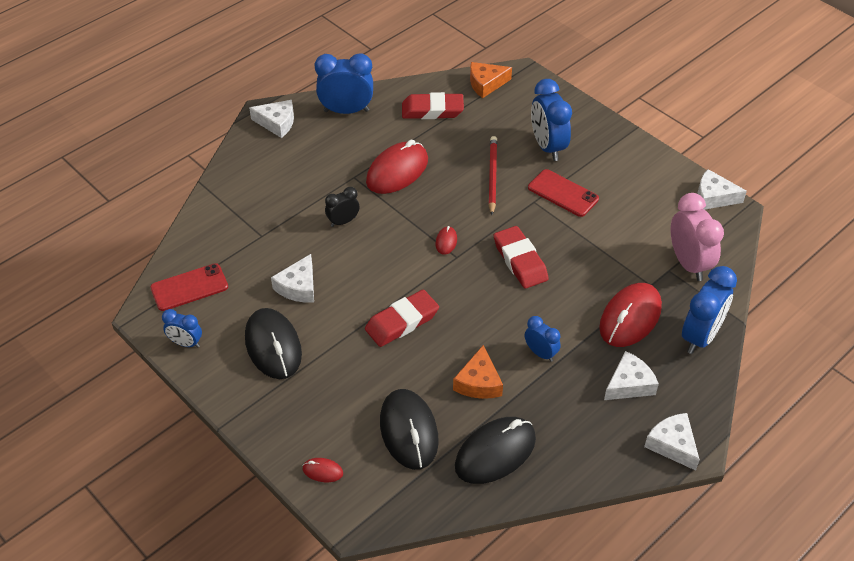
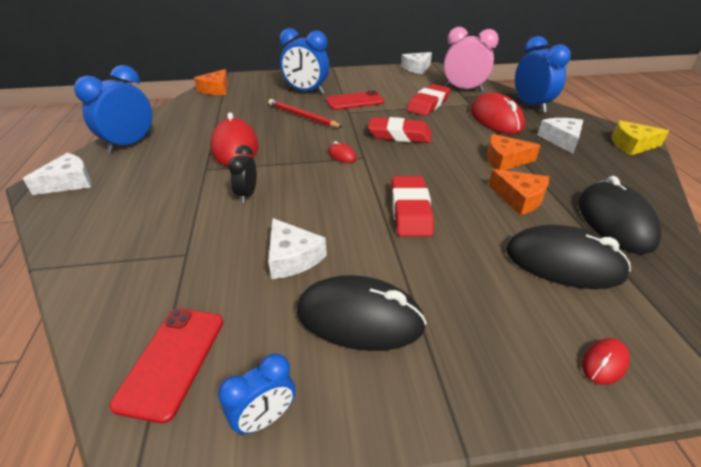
camera: 55 degrees left, 10 degrees down
red eraser [402,92,464,119] -> red eraser moved to [407,84,451,116]
blue clock [525,316,561,362] -> orange cheese [487,134,541,170]
white cheese [644,413,700,471] -> yellow cheese [612,120,669,156]

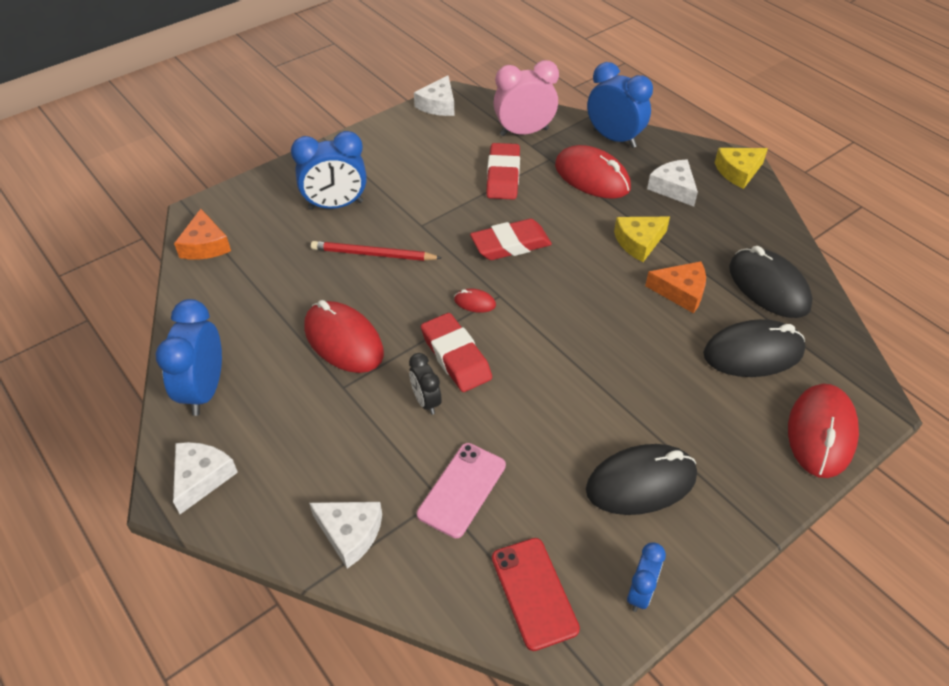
camera: 30 degrees left, 10 degrees up
white cheese [268,218,327,279] -> white cheese moved to [309,502,382,569]
red phone [326,91,385,110] -> none
red eraser [392,176,434,237] -> red eraser moved to [421,313,492,392]
orange cheese [487,134,541,170] -> yellow cheese [614,217,670,262]
red mouse [582,338,630,385] -> red mouse [788,384,859,478], size x2.29
none -> pink phone [417,443,506,538]

